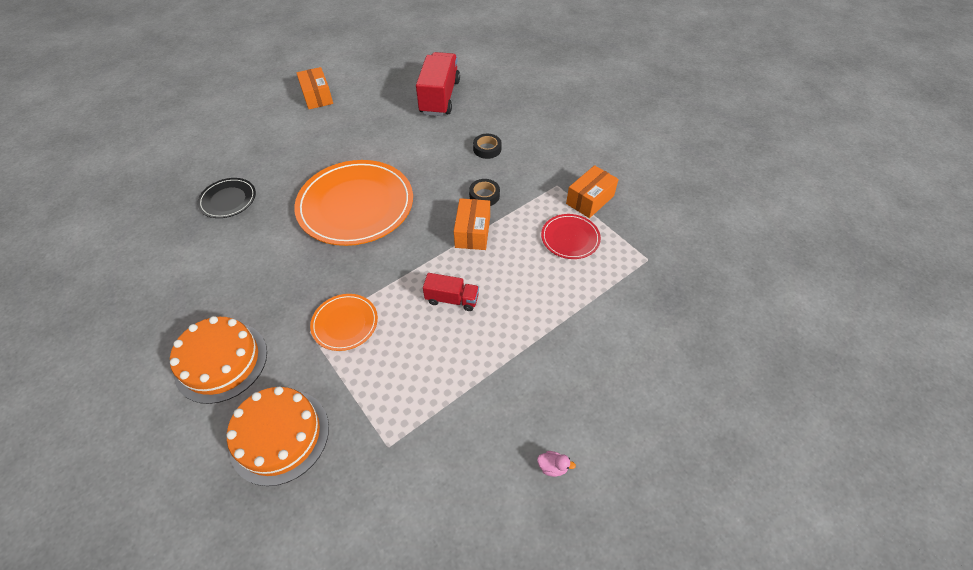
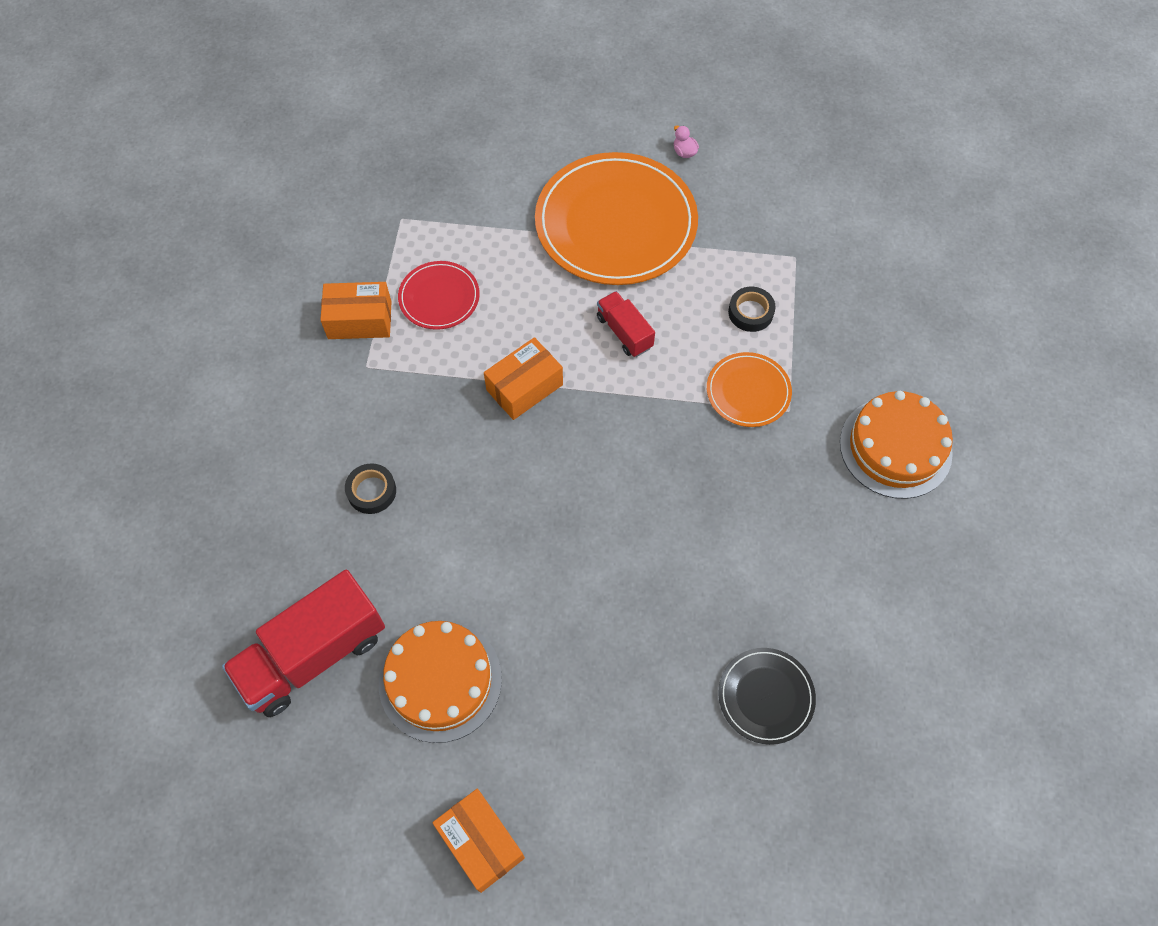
camera: 135 degrees left, 10 degrees up
orange cake [226,386,329,486] -> orange cake moved to [379,621,502,743]
orange plate [294,160,413,246] -> orange plate moved to [535,152,698,285]
orange box [296,67,333,109] -> orange box turned 60 degrees counterclockwise [433,789,525,893]
black tape [469,179,500,206] -> black tape moved to [728,287,776,332]

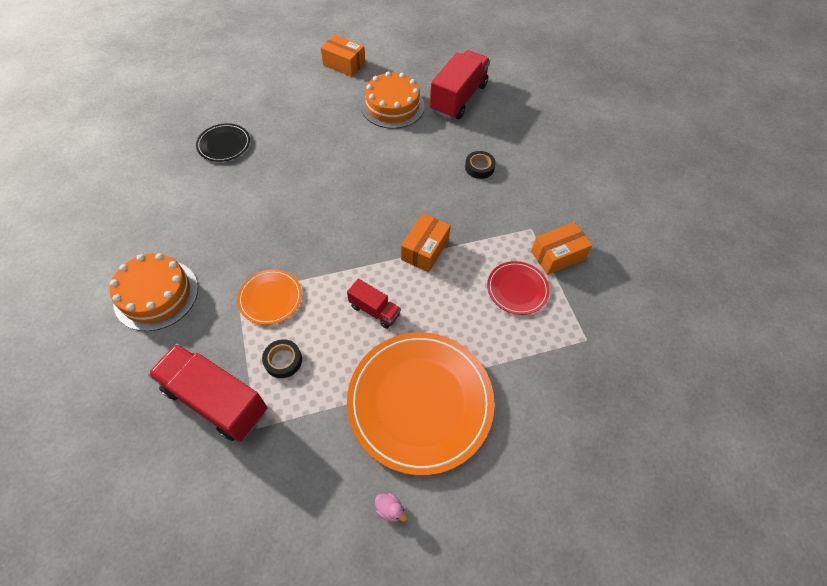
camera: 155 degrees right, 5 degrees down
none -> red truck [148,344,268,442]

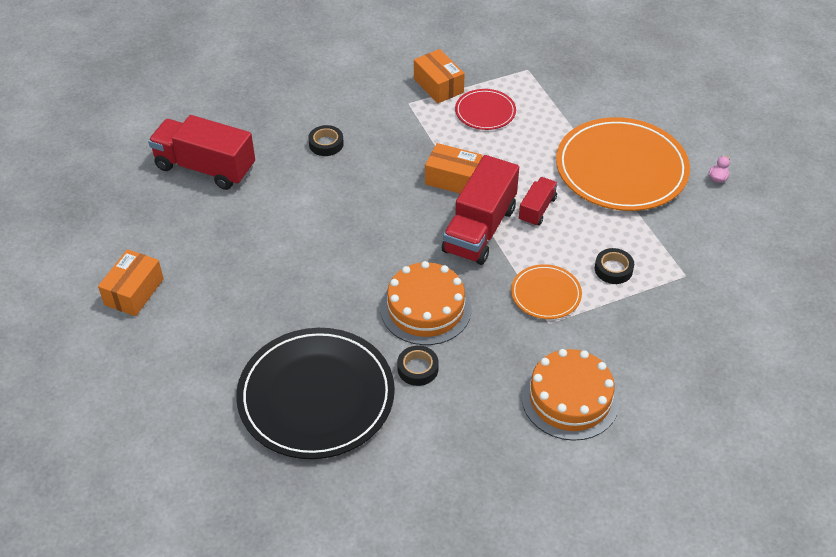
camera: 95 degrees left, 10 degrees down
red truck [148,344,268,442] -> red truck moved to [442,155,519,265]
black plate [196,123,250,162] -> black plate [236,328,395,459], size x2.07
orange cake [361,71,424,129] -> orange cake moved to [380,261,472,345]
none -> black tape [397,346,439,386]

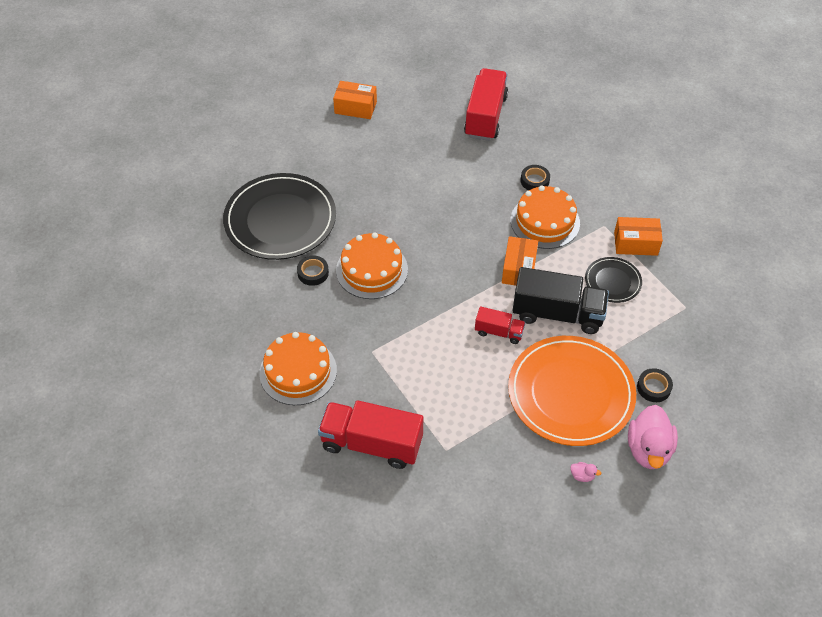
camera: 80 degrees right, 5 degrees up
orange box [414,49,465,103] -> orange box turned 45 degrees clockwise [614,217,663,256]
red truck [442,155,519,265] -> red truck moved to [318,400,423,469]
red plate [455,89,516,130] -> black plate [585,257,642,303]
orange plate [511,264,582,319] -> none
black tape [595,248,634,284] -> black tape moved to [637,368,673,402]
none -> orange cake [510,185,580,249]
none -> black truck [513,267,609,334]
none -> pink duck [628,405,678,469]

